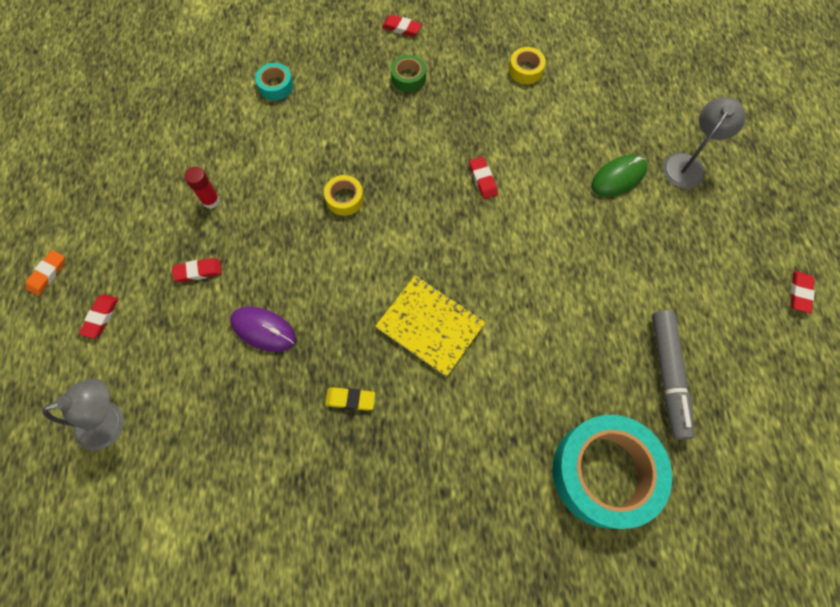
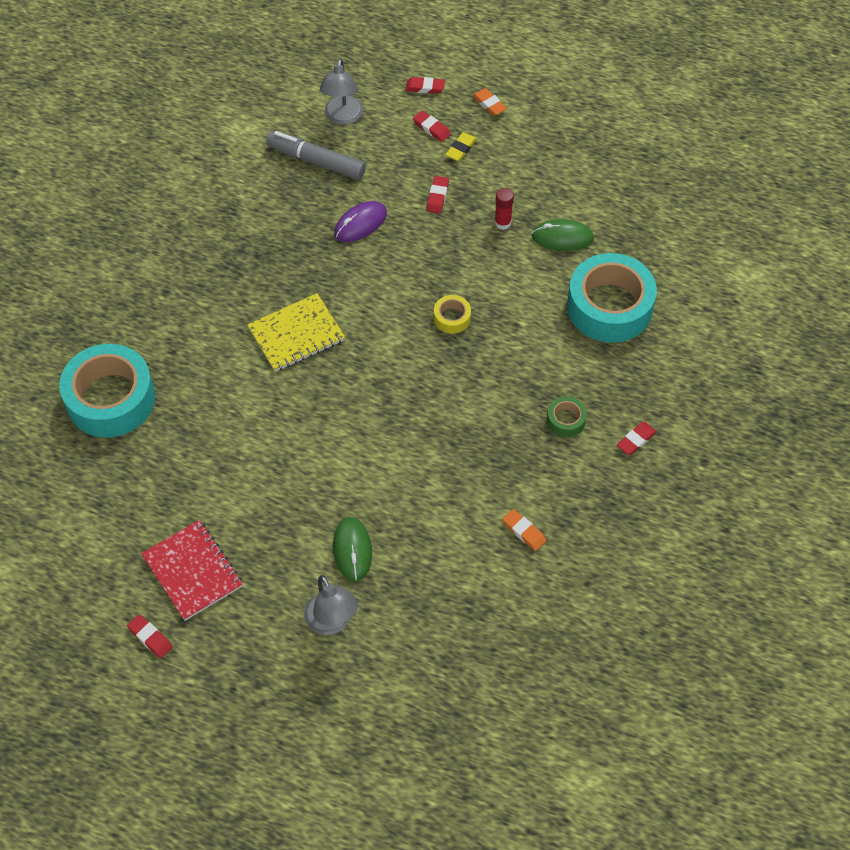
camera: 115 degrees right, 10 degrees down
turquoise tape [255,63,294,100] -> turquoise tape [567,253,657,343], size x2.31
yellow eraser [325,387,375,411] -> yellow eraser moved to [445,132,477,161]
red eraser [469,157,498,199] -> red eraser moved to [405,77,445,94]
yellow tape [509,47,546,84] -> orange eraser [502,509,546,551]
grey marker [652,310,695,440] -> grey marker moved to [266,131,366,180]
none -> red notebook [141,520,243,621]
none -> green mouse [531,219,594,251]

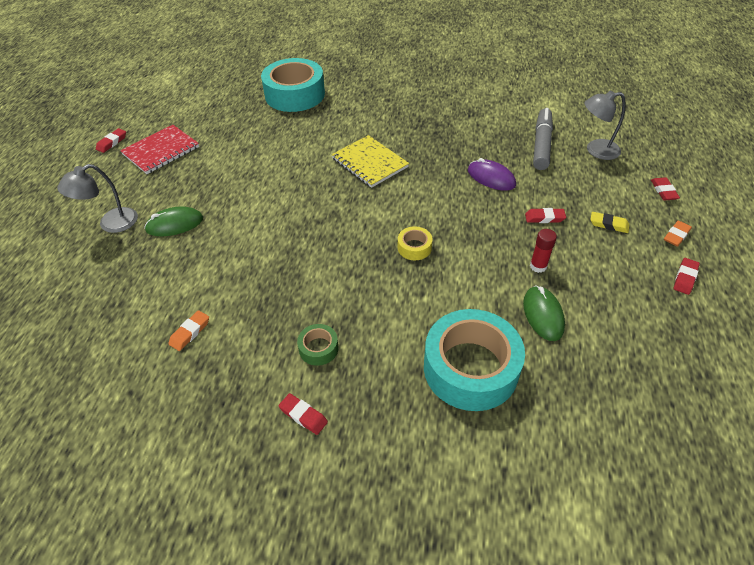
camera: 80 degrees right, 10 degrees down
red eraser [413,111,451,142] -> red eraser moved to [674,258,700,295]

